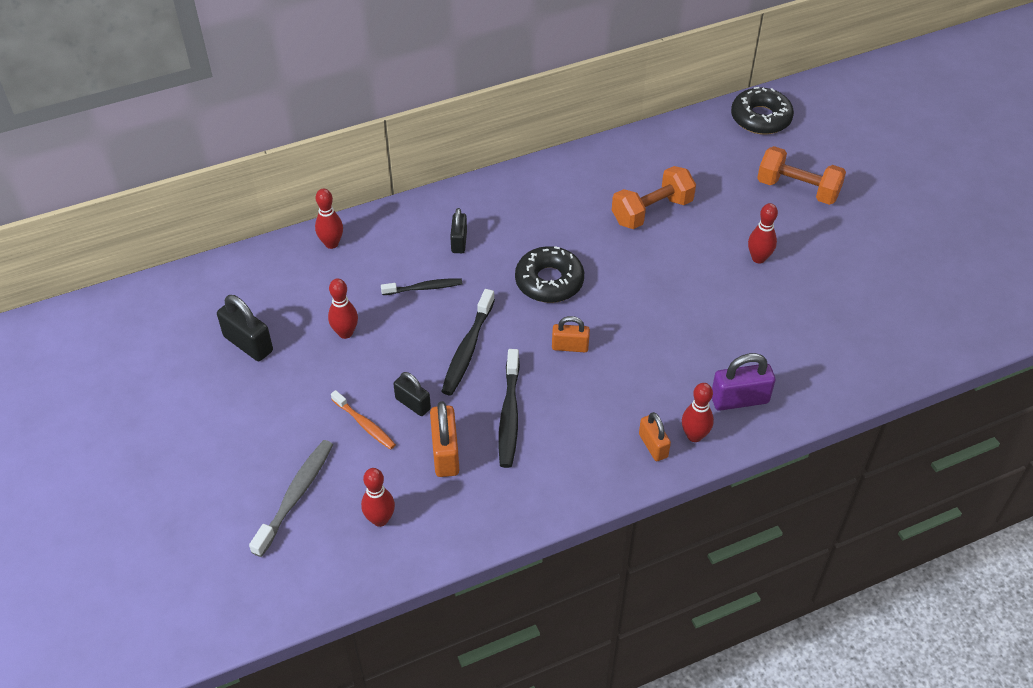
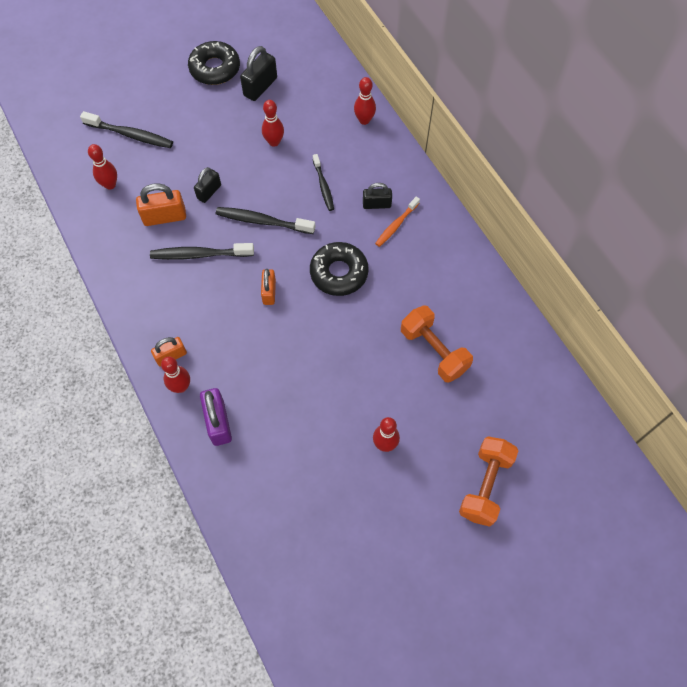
camera: 85 degrees right, 15 degrees up
grey toothbrush [249,440,333,557] -> black toothbrush [80,111,173,148]
orange toothbrush [331,390,396,450] -> orange toothbrush moved to [375,197,420,247]
black donut [731,87,794,134] -> black donut moved to [188,41,240,85]

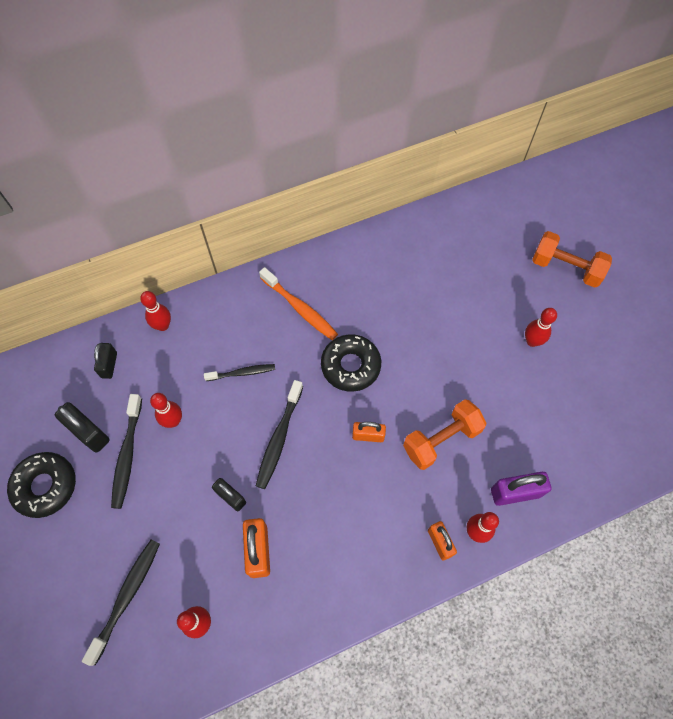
camera: 85 degrees left, 0 degrees up
black toothbrush [150,243,254,260] -> black toothbrush moved to [111,394,142,509]
black padlock [363,183,392,209] -> black padlock moved to [94,343,117,379]
orange toothbrush [375,197,420,247] -> orange toothbrush [259,267,338,340], size x1.53
orange dumbbell [401,305,473,383] -> orange dumbbell moved to [403,399,486,470]

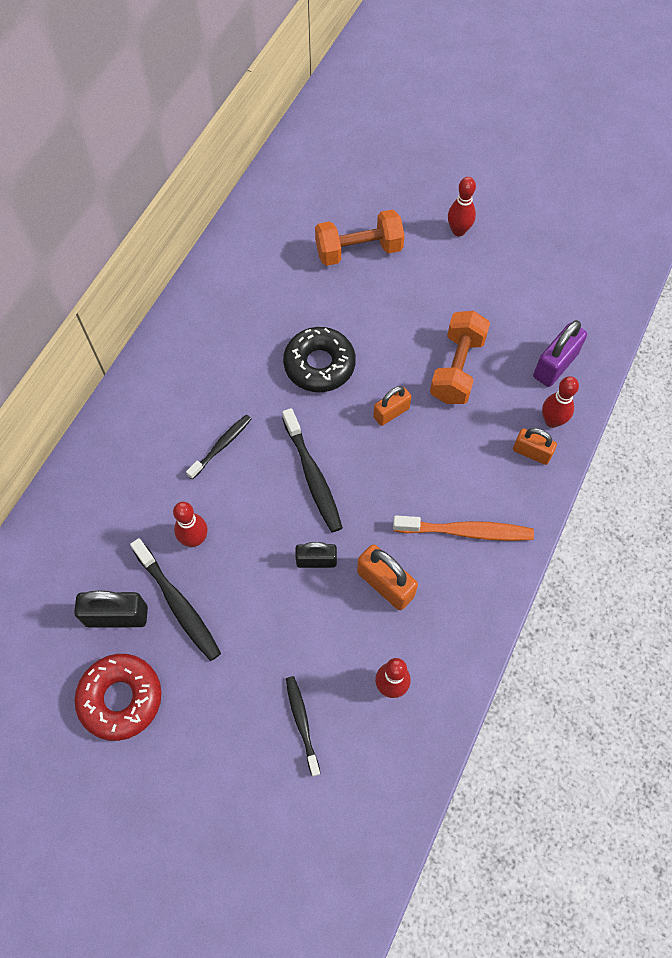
camera: 40 degrees left, 0 degrees up
black donut [7,452,76,518] -> red donut [75,654,162,741]
black toothbrush [82,540,160,666] -> black toothbrush [286,676,321,777], size x0.65
black padlock [94,343,117,379] -> none
red bowling pin [140,291,171,331] -> none
orange toothbrush [259,267,338,340] -> orange toothbrush moved to [393,515,534,541]
orange dumbbell [532,231,612,288] -> orange dumbbell moved to [315,210,405,266]

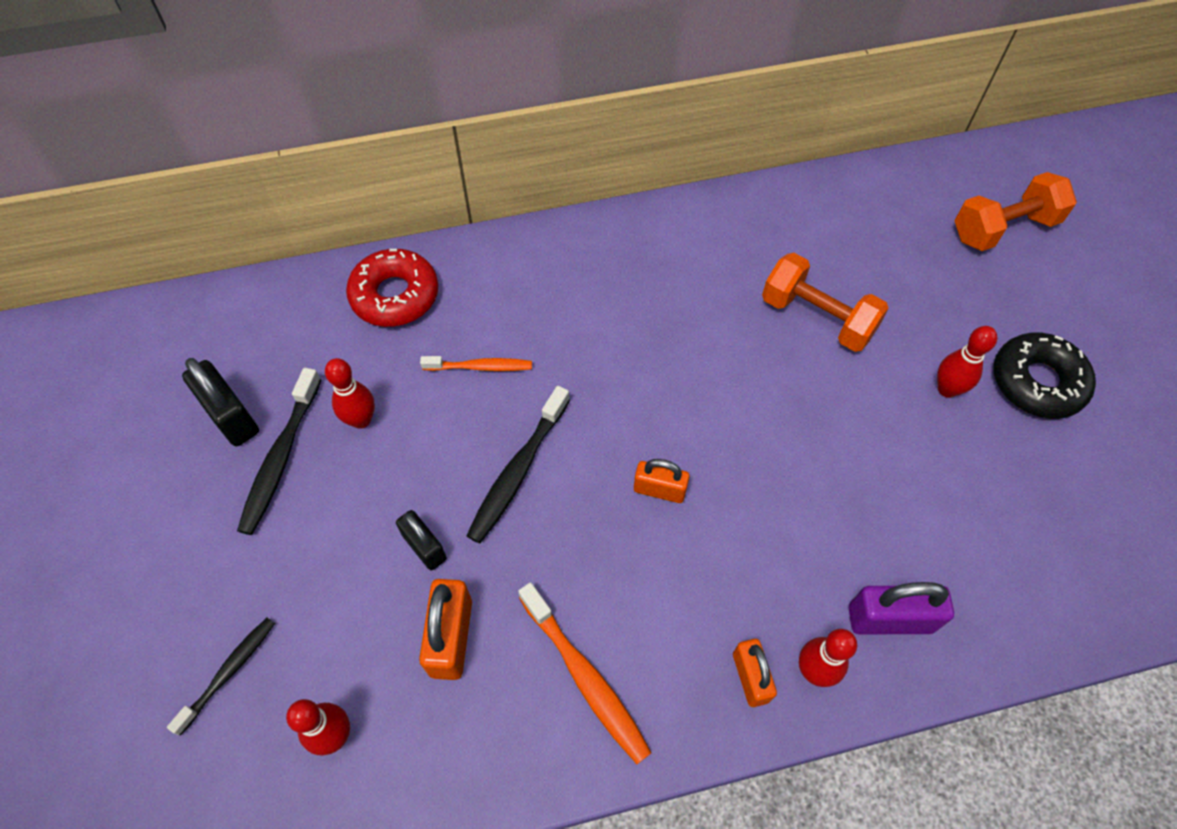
camera: 50 degrees right, 5 degrees down
red donut [75,654,162,741] -> red donut moved to [346,249,438,327]
black toothbrush [186,414,251,480] -> orange toothbrush [420,356,532,371]
black donut [283,327,356,392] -> black donut moved to [994,332,1096,419]
orange dumbbell [430,311,490,404] -> orange dumbbell moved to [955,172,1077,251]

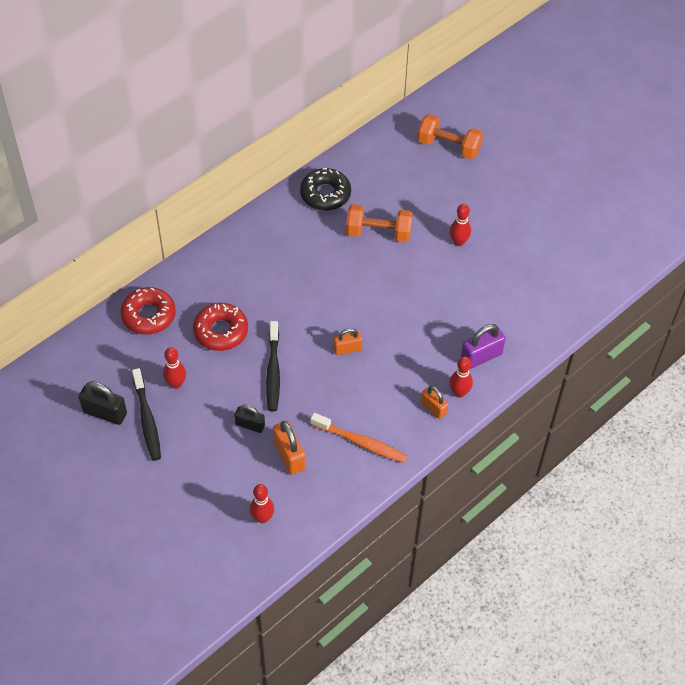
camera: 30 degrees left, 5 degrees down
black toothbrush [167,618,275,736] -> none
orange toothbrush [420,356,532,371] -> red donut [193,303,248,351]
orange dumbbell [955,172,1077,251] -> orange dumbbell turned 75 degrees clockwise [417,114,483,159]
black donut [994,332,1096,419] -> black donut moved to [300,168,351,211]

